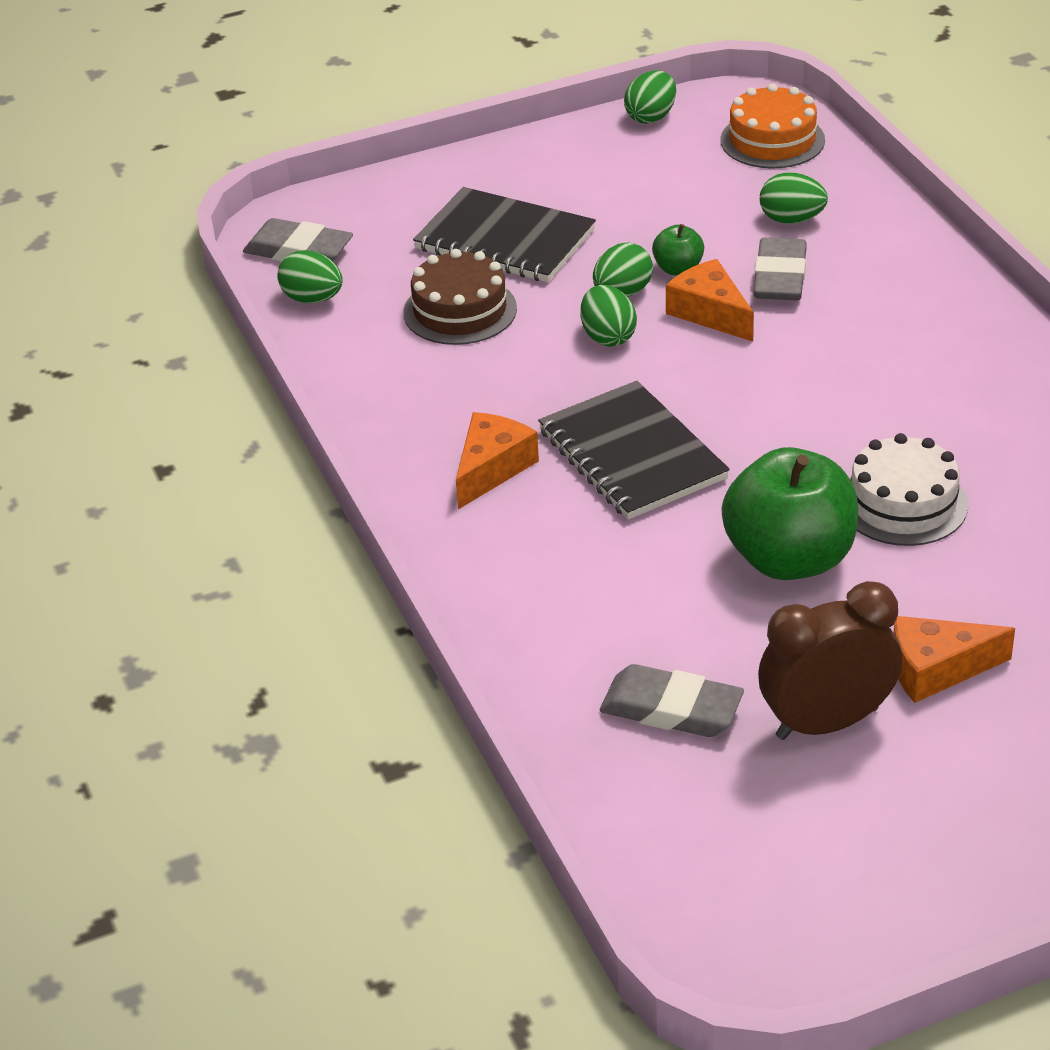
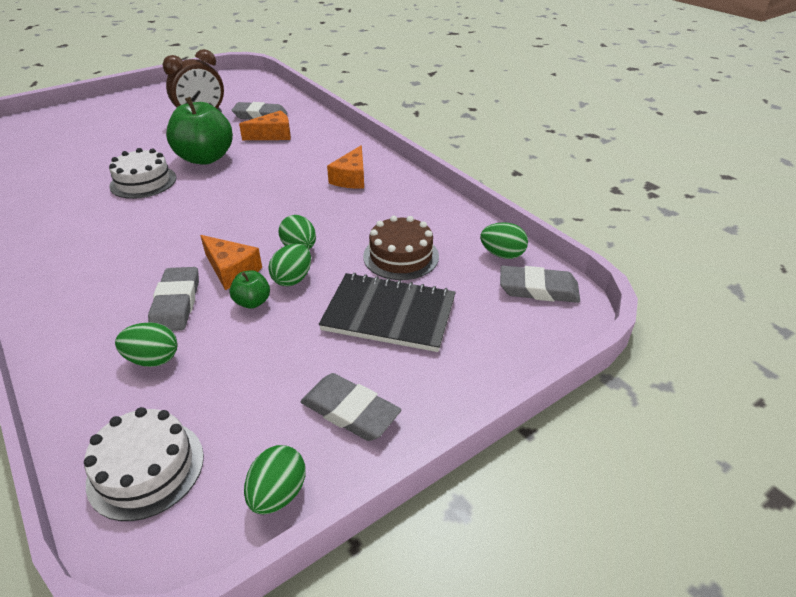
camera: 165 degrees right, 0 degrees up
black notebook [538,381,730,520] -> none
orange cake [720,83,825,168] -> white cake [84,407,204,521]
orange cheese [894,616,1015,703] -> orange cheese moved to [239,110,291,140]
none -> grey eraser [301,373,401,441]

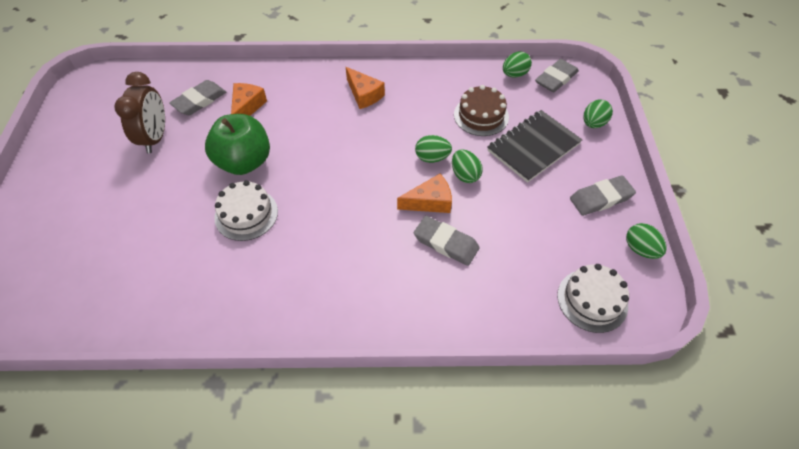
camera: 55 degrees left, 15 degrees up
green egg [115,322,178,367] -> green egg moved to [583,100,613,128]
green apple [229,270,270,309] -> none

